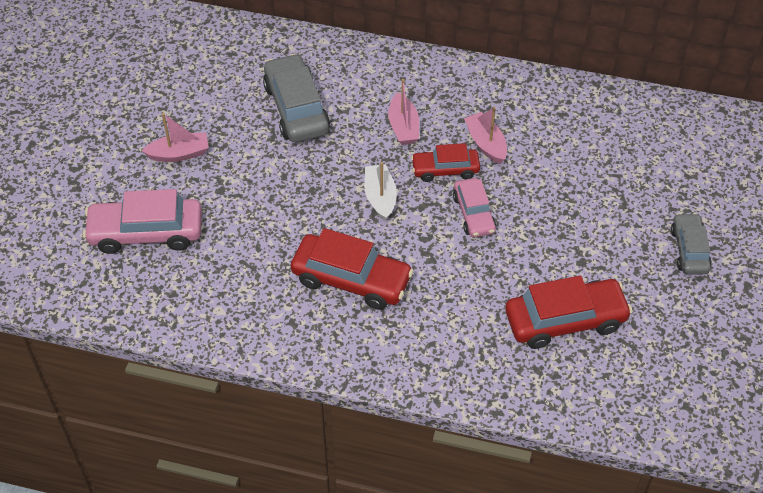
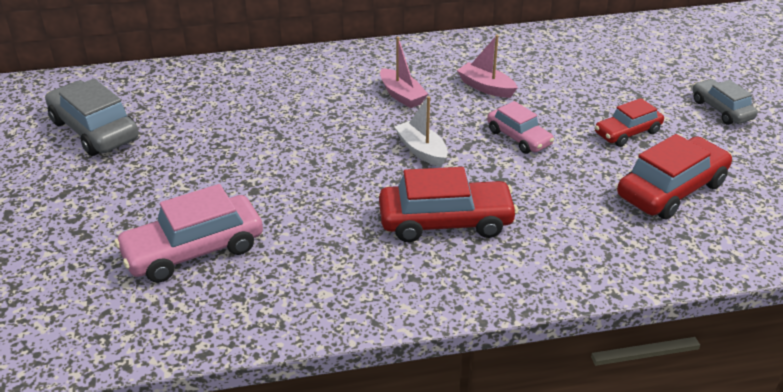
camera: 25 degrees left, 15 degrees down
pink boat [142,113,209,162] -> none
grey car [263,53,330,142] -> grey car moved to [45,79,139,156]
red car [411,143,480,182] -> red car moved to [595,98,664,147]

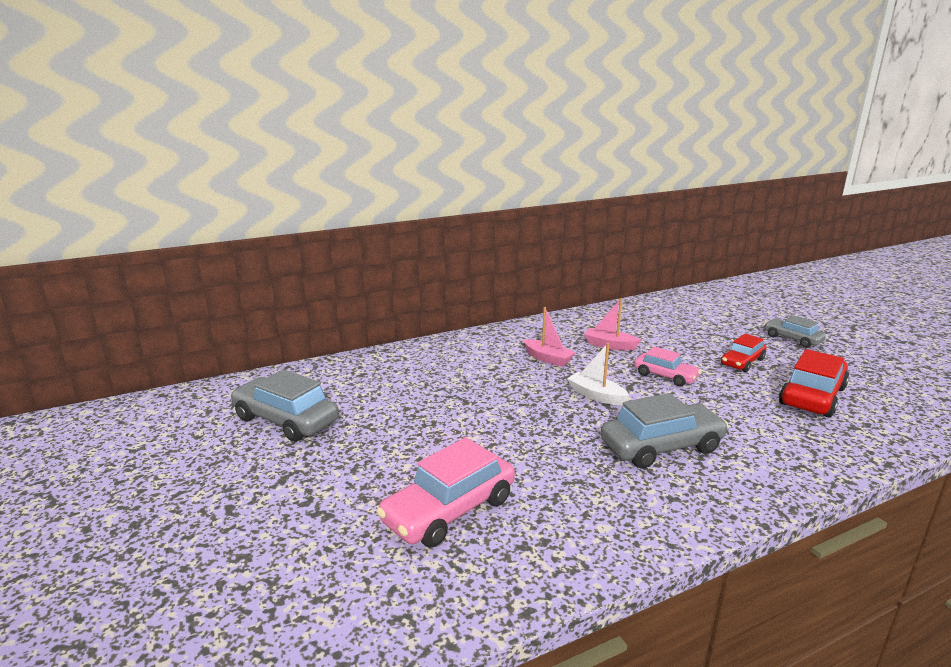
camera: 15 degrees left, 15 degrees down
red car [379,167,518,242] -> grey car [601,393,729,469]

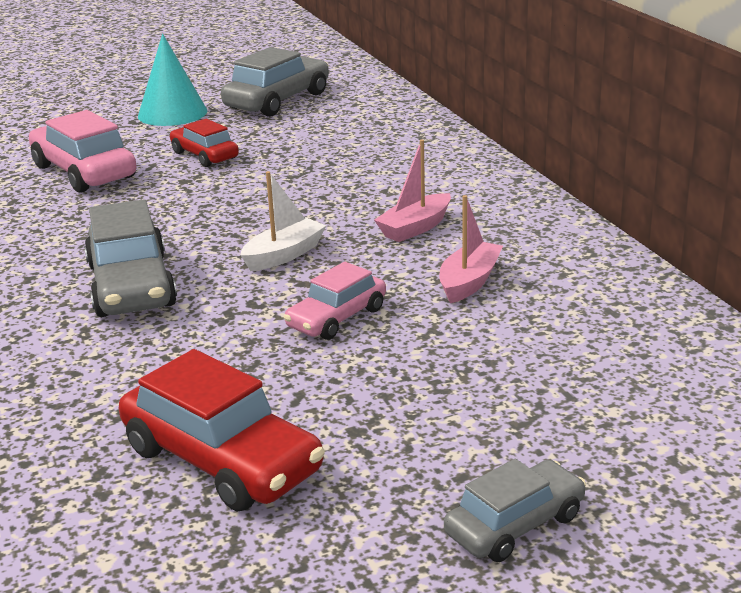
camera: 95 degrees right, 5 degrees up
red car [721,334,766,372] -> red car moved to [170,119,239,167]
none -> turquoise cone [138,34,207,126]

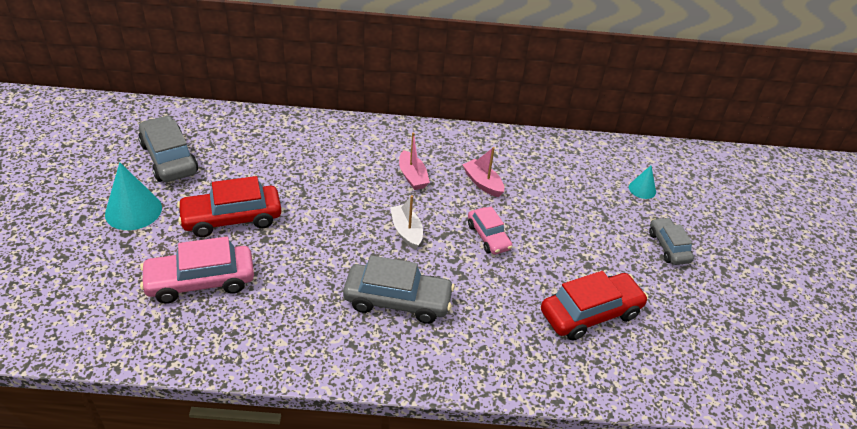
camera: 70 degrees left, 15 degrees up
red car [170,119,239,167] -> red car [177,176,282,237], size x1.64
none -> turquoise cone [629,165,656,199]

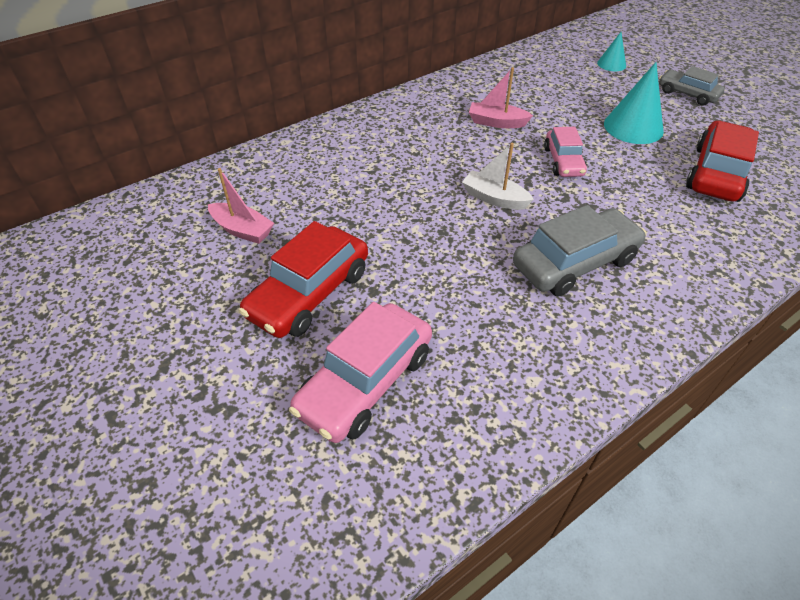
camera: 35 degrees left, 5 degrees up
turquoise cone [105,162,162,230] -> turquoise cone moved to [604,62,664,144]
grey car [138,115,198,182] -> none
pink boat [399,132,430,190] -> pink boat moved to [208,168,274,244]
pink car [468,206,513,255] -> pink car turned 60 degrees clockwise [544,127,587,177]

